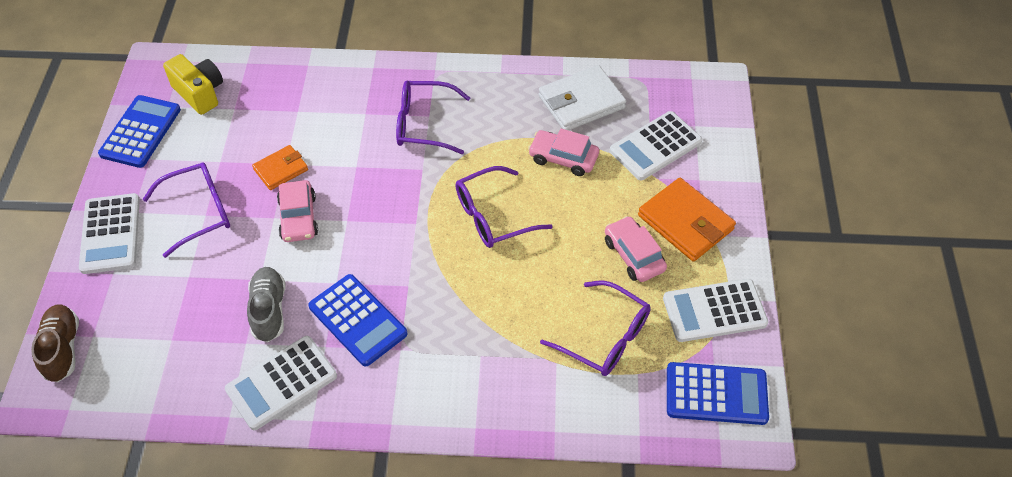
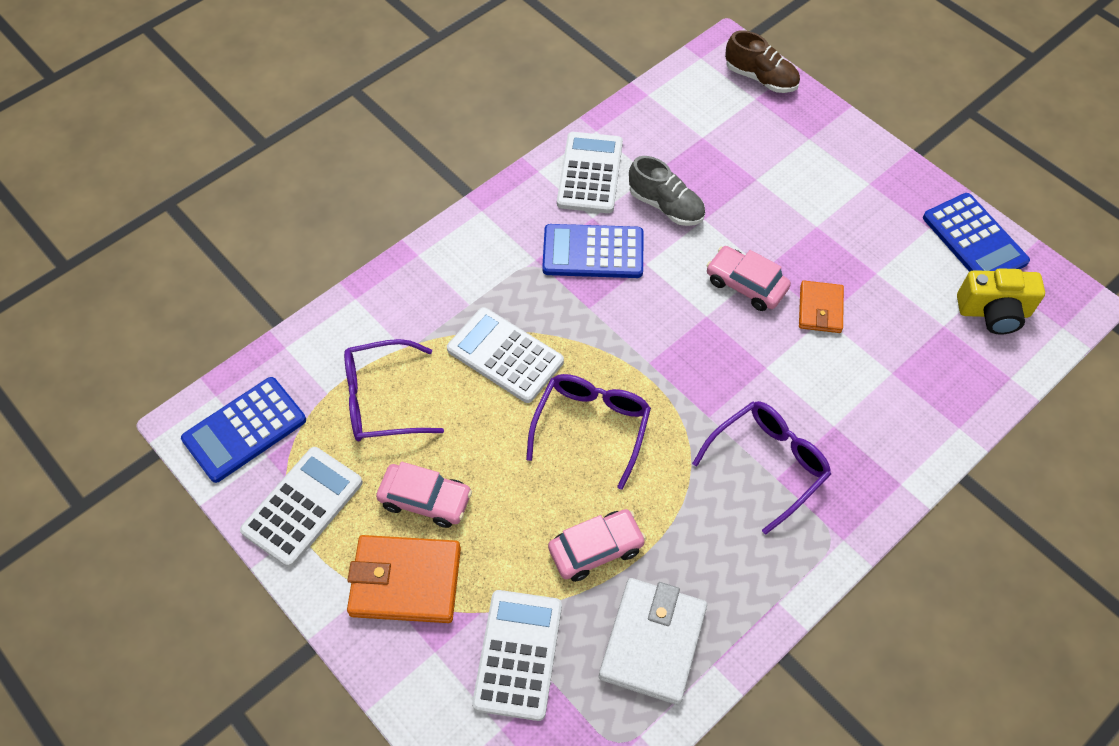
camera: 135 degrees right, 5 degrees up
white calculator [79,193,140,274] -> white calculator moved to [447,307,564,403]
purple glasses [143,162,230,258] -> none

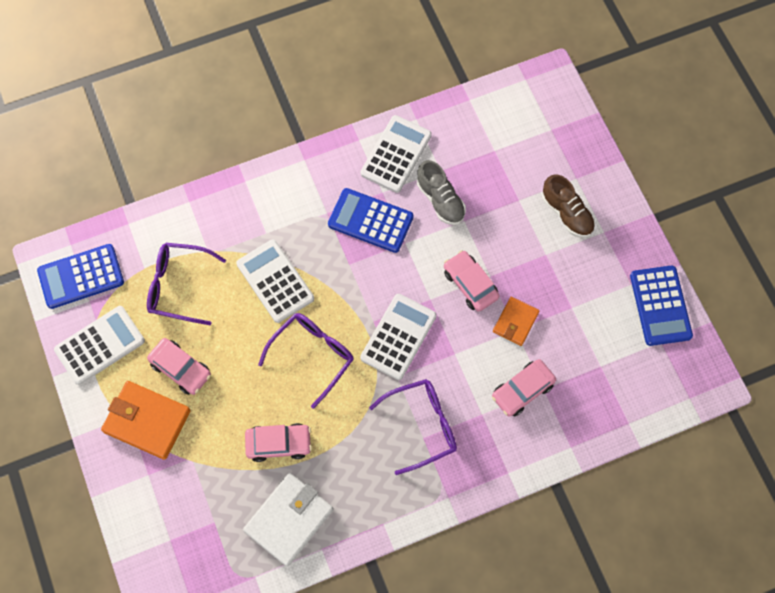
camera: 20 degrees right, 10 degrees up
white calculator [472,590,562,721] -> white calculator moved to [360,294,437,380]
brown shoe [725,30,800,93] -> brown shoe moved to [542,174,595,238]
yellow camera [957,268,1045,335] -> none
none -> pink car [492,359,556,417]

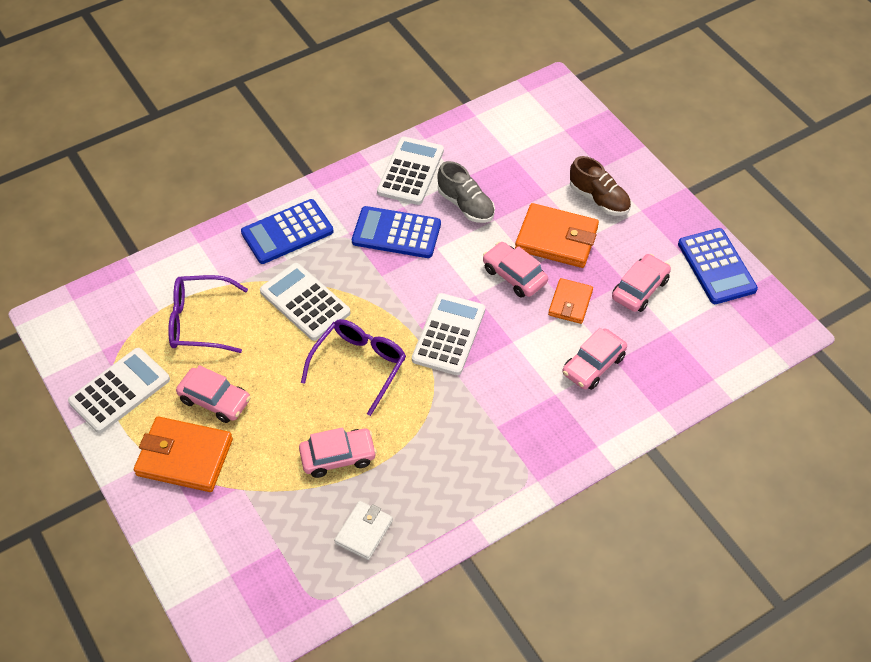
camera: 10 degrees left, 15 degrees down
blue calculator [37,244,124,309] -> blue calculator moved to [241,199,334,264]
white wallet [243,473,333,567] -> white wallet [334,501,393,560], size x0.60
purple glasses [369,379,457,475] -> none
none -> orange wallet [515,203,599,268]
none -> pink car [612,254,671,312]

